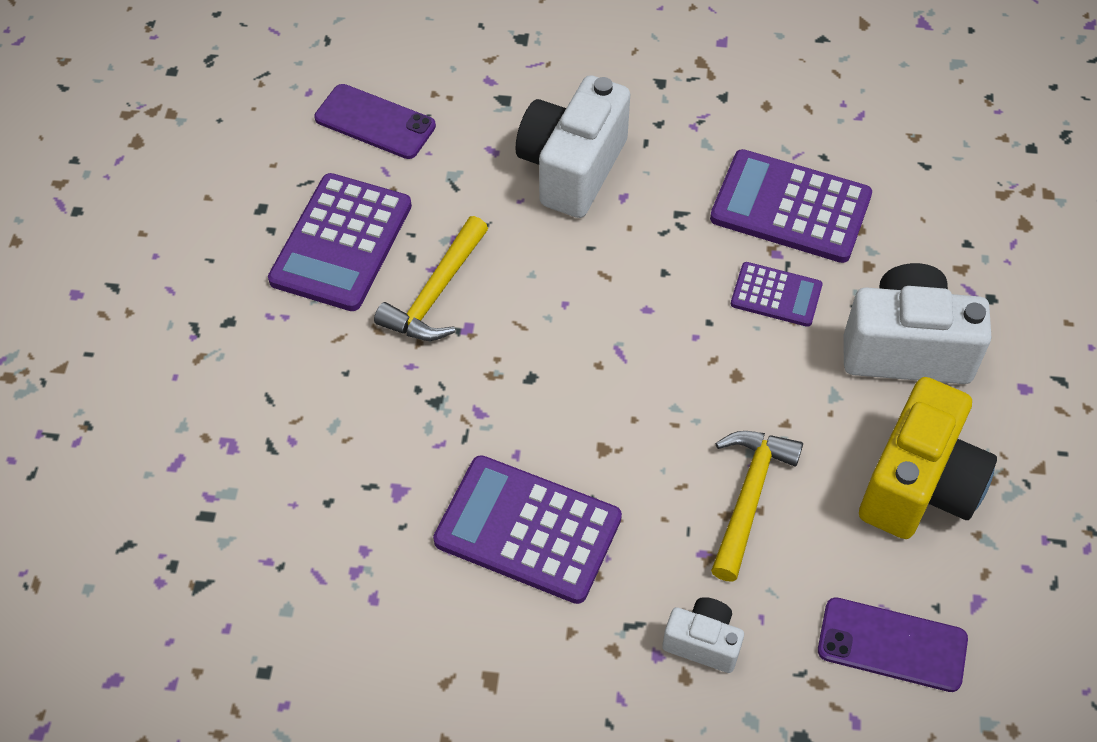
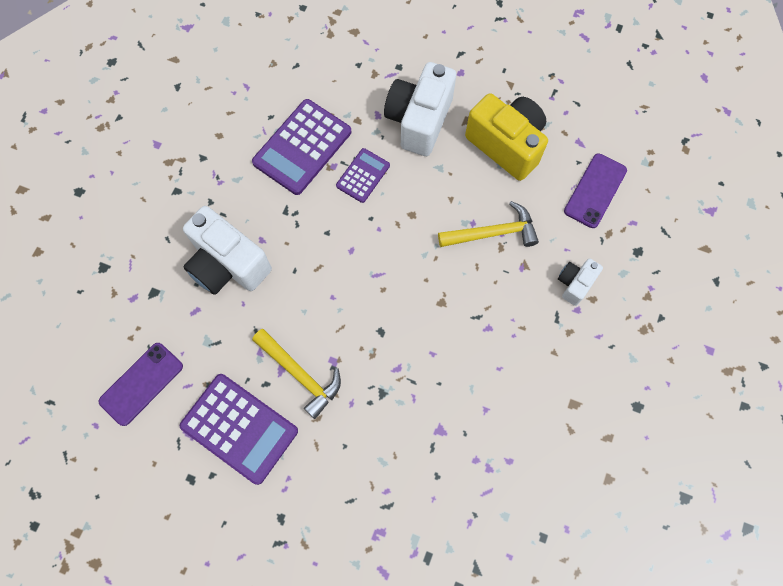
camera: 75 degrees left, 15 degrees up
purple calculator [433,455,622,604] -> none
yellow hammer [711,431,803,581] -> yellow hammer turned 135 degrees clockwise [438,201,539,247]

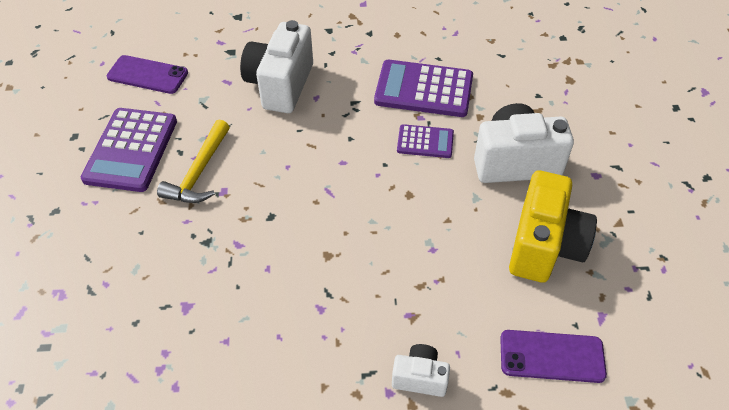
camera: 65 degrees right, 20 degrees down
yellow hammer [438,201,539,247] -> none

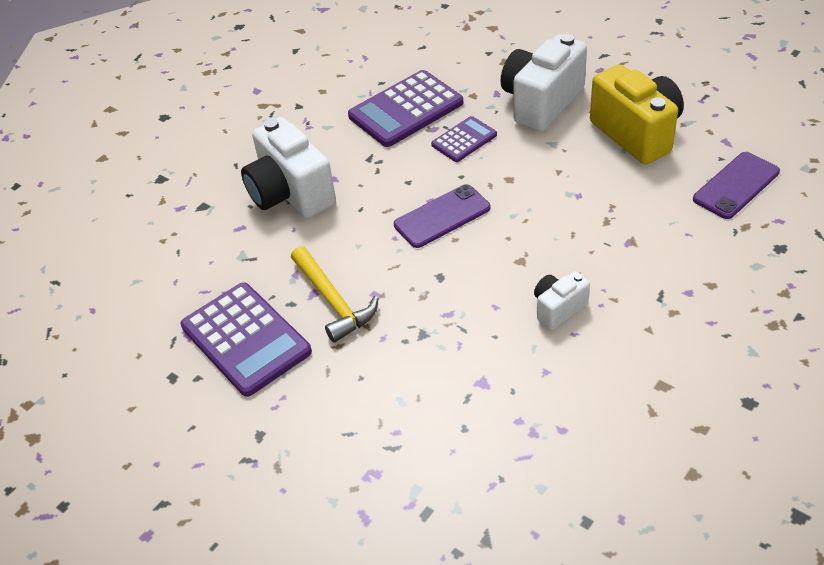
camera: 45 degrees left, 5 degrees down
purple phone [107,55,188,94] -> purple phone moved to [394,184,491,248]
white camera [392,344,450,397] -> white camera moved to [534,271,590,330]

